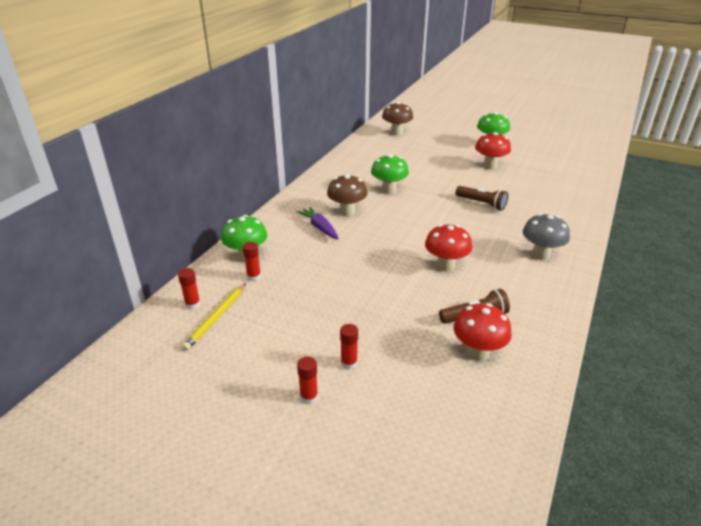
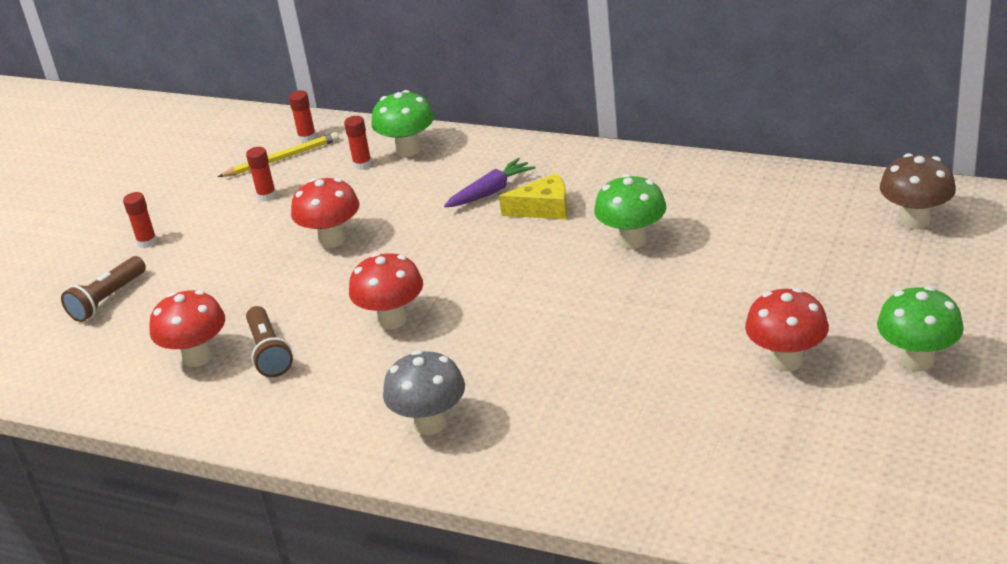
camera: 90 degrees right, 0 degrees up
yellow pencil [182,283,246,351] -> yellow pencil turned 135 degrees clockwise [218,132,339,177]
brown mushroom [327,174,367,216] -> yellow cheese [499,173,568,219]
red glue stick [340,324,358,370] -> red glue stick moved to [246,147,277,202]
brown flashlight [455,186,508,211] -> brown flashlight moved to [61,256,146,322]
none -> red mushroom [291,178,359,248]

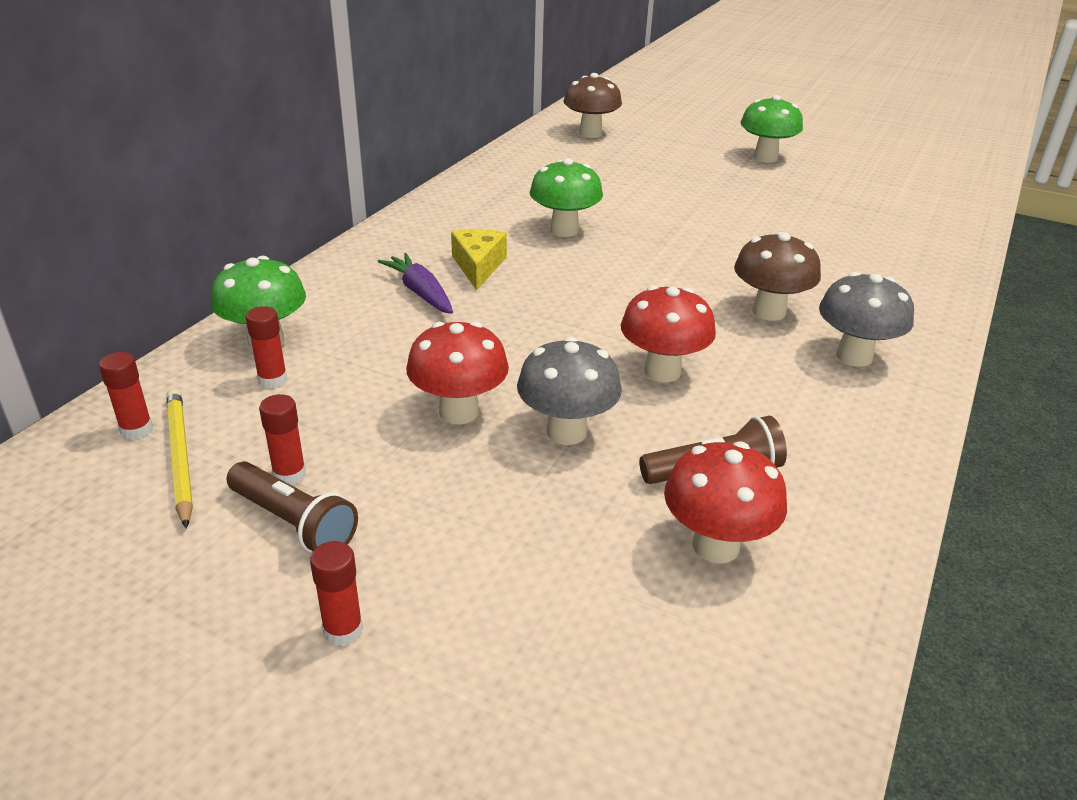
camera: 90 degrees left, 0 degrees up
brown flashlight [61,256,146,322] -> brown flashlight moved to [226,462,358,553]
red mushroom [745,288,829,372] -> none
none -> grey mushroom [517,337,622,445]
none -> brown mushroom [734,232,821,321]

